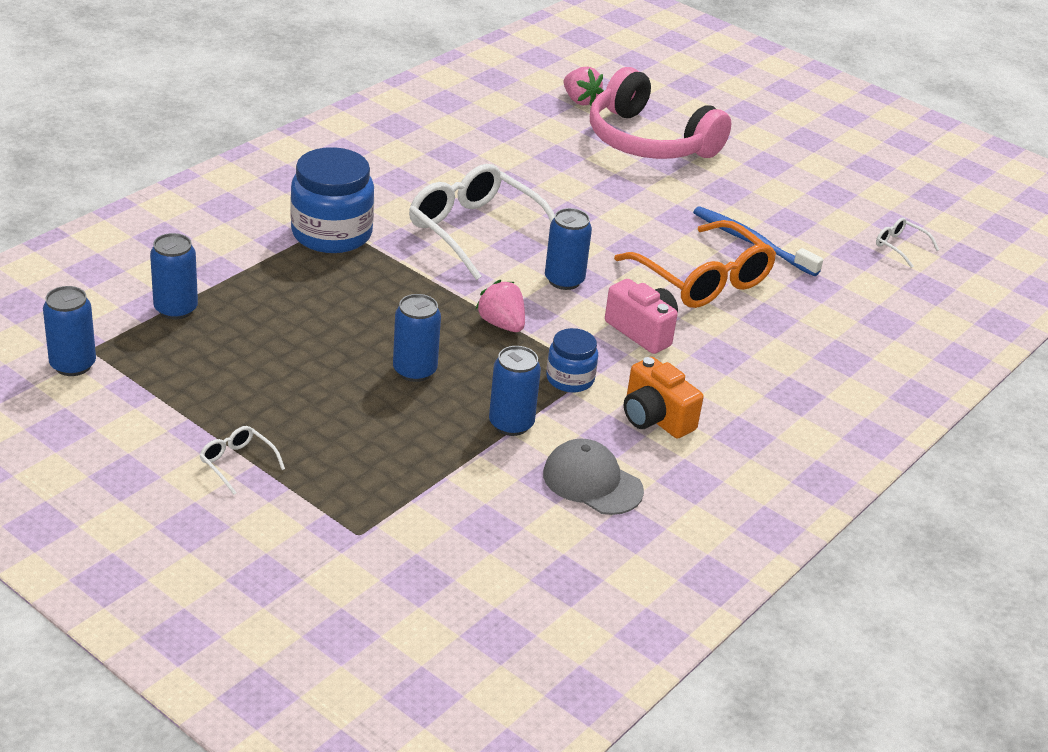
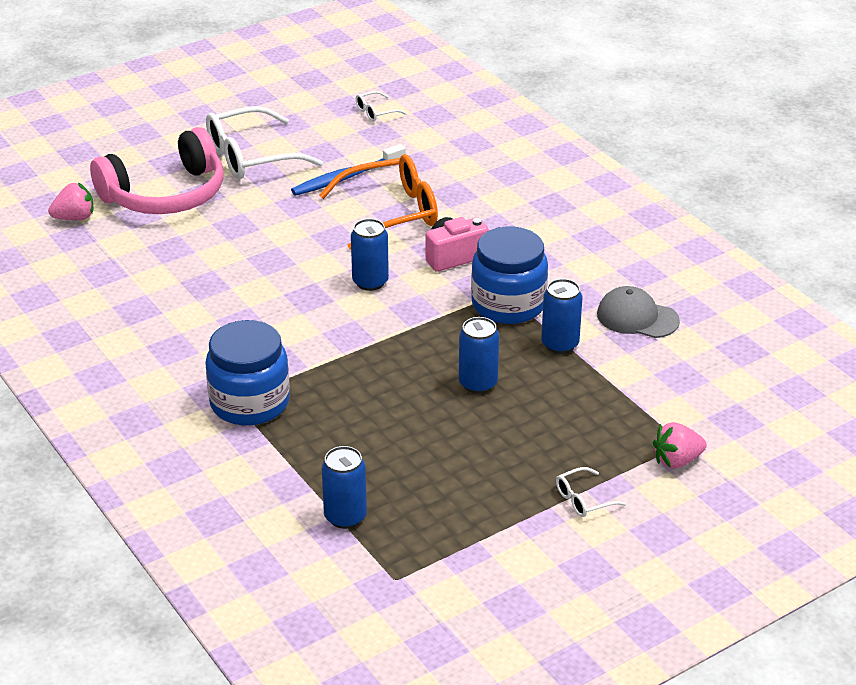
camera: 70 degrees left, 0 degrees up
blue can [43,286,96,376] -> none
white glasses [409,164,555,280] -> white glasses moved to [206,106,323,179]
pink strawberry [476,280,525,332] -> pink strawberry moved to [653,422,707,469]
grey cap [543,438,644,515] -> grey cap turned 60 degrees clockwise [597,286,680,338]
blue jar [546,328,598,392] -> blue jar [471,227,548,324], size x1.82
orange camera [624,357,704,438] -> none

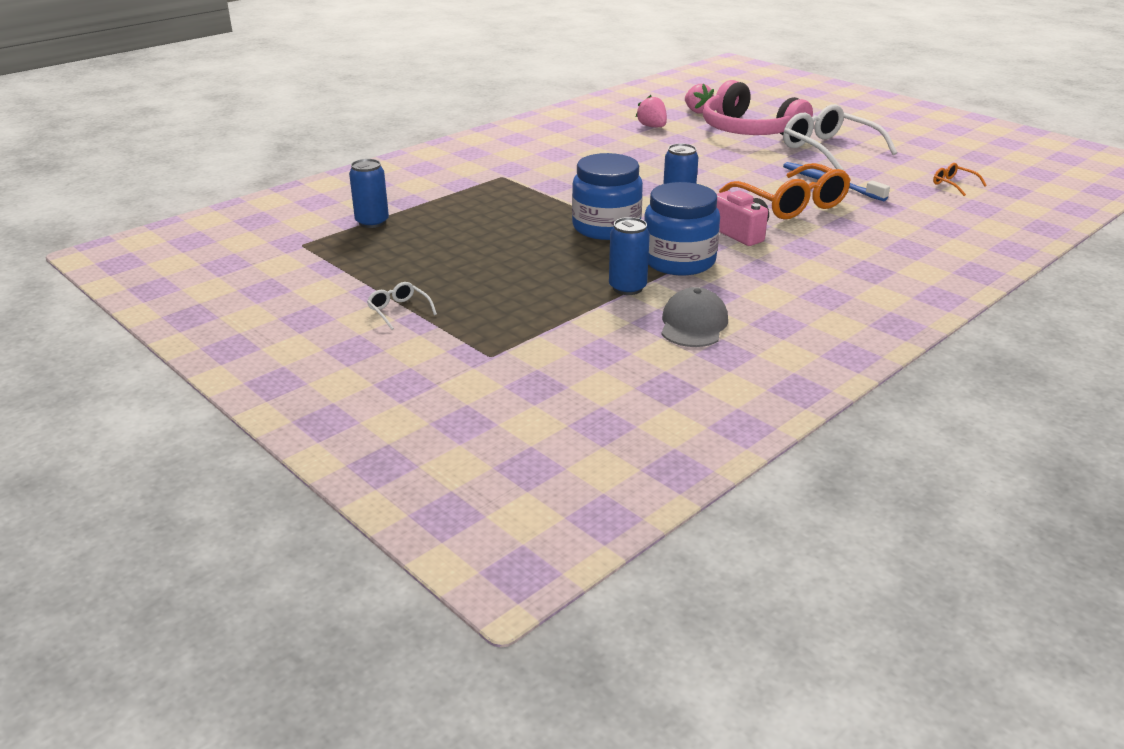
camera: 80 degrees right, 5 degrees down
blue jar [205,320,290,426] -> blue jar moved to [572,153,643,240]
white glasses [355,91,407,121] -> orange glasses [933,163,987,196]
blue can [459,317,499,394] -> none
pink strawberry [653,422,707,469] -> pink strawberry moved to [636,95,667,127]

